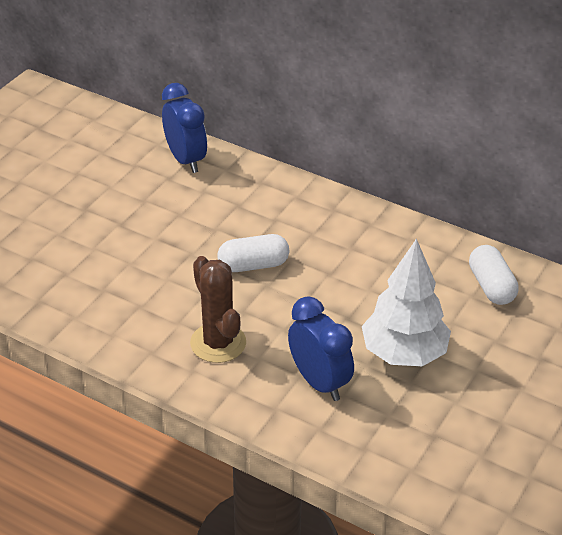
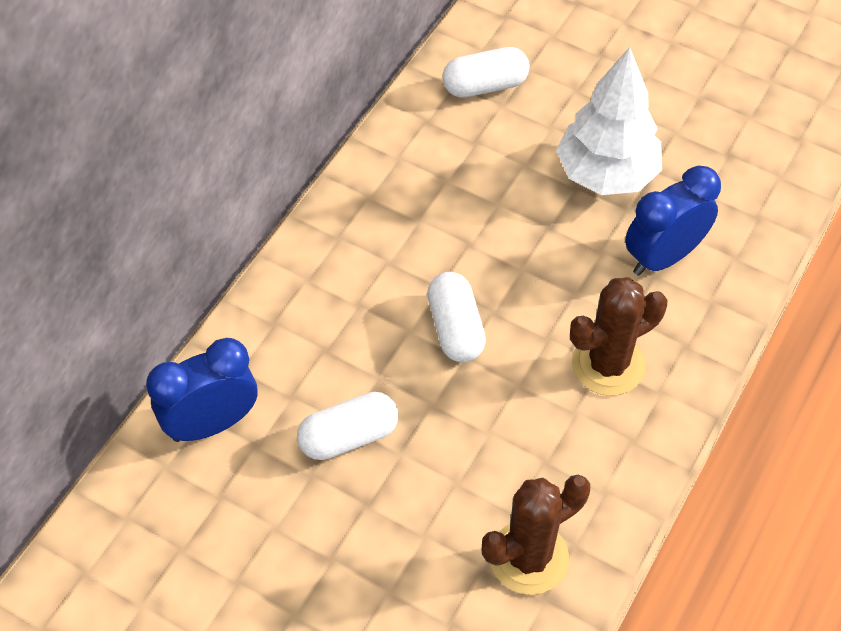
camera: 90 degrees left, 15 degrees up
none -> white capsule [297,392,398,460]
none -> brown cactus [481,475,590,595]

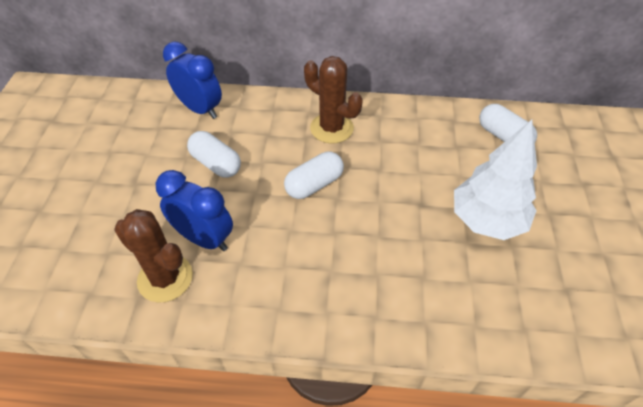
camera: 65 degrees right, 5 degrees down
brown cactus [570,277,667,396] -> brown cactus moved to [304,56,362,143]
blue clock [625,165,721,276] -> blue clock moved to [156,170,233,251]

